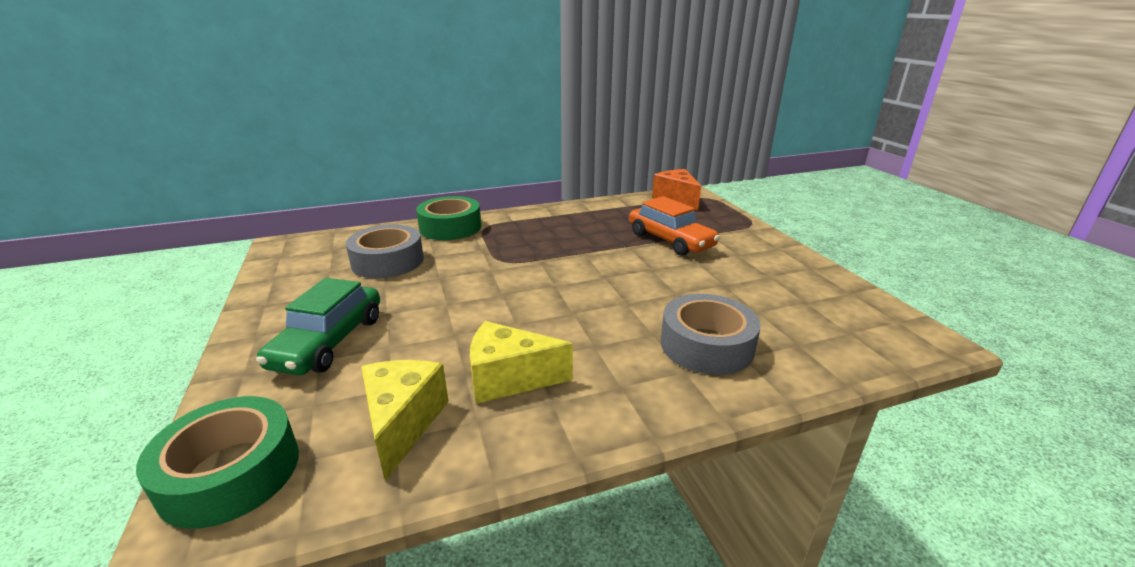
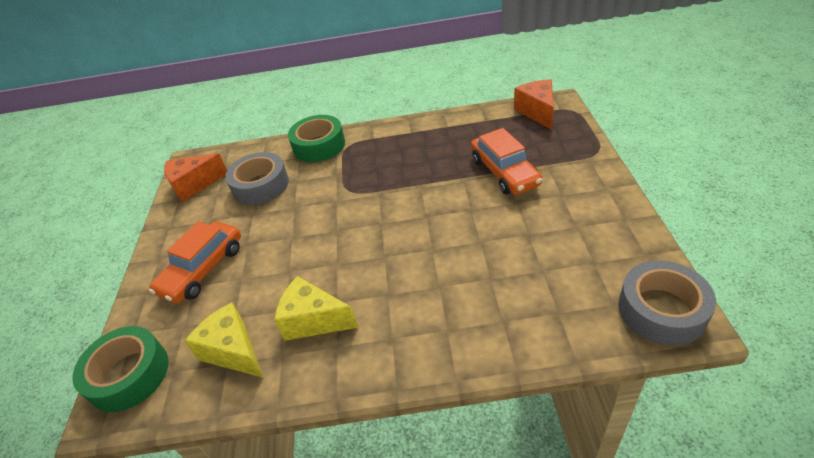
camera: 20 degrees right, 15 degrees up
green car [256,278,380,375] -> orange car [149,221,241,303]
yellow cheese [361,360,449,481] -> yellow cheese turned 60 degrees counterclockwise [184,303,263,378]
grey tape [661,294,761,375] -> grey tape moved to [618,260,716,346]
none -> orange cheese [164,153,227,202]

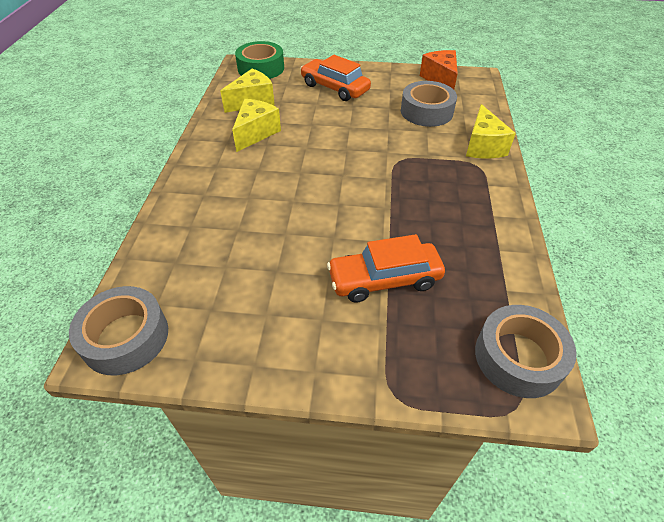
camera: 95 degrees right, 5 degrees up
green tape [288,115,345,162] -> yellow cheese [466,104,516,158]
orange cheese [514,79,554,130] -> grey tape [475,305,577,398]

